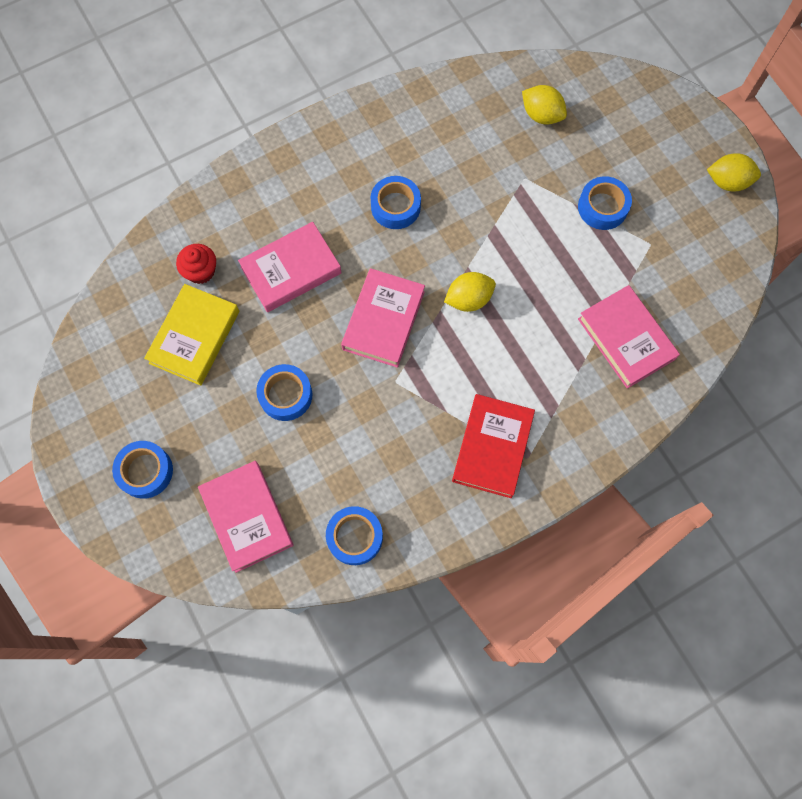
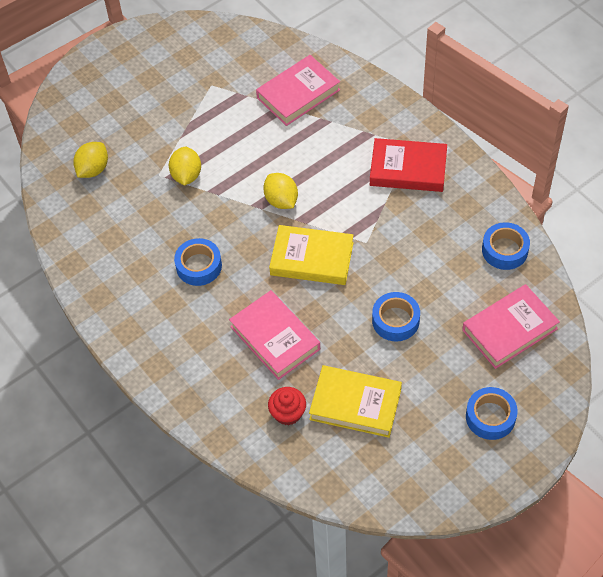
camera: 95 degrees left, 15 degrees down
pink book [341,268,425,368] -> yellow book [269,225,354,285]
blue tape [578,176,632,230] -> none
yellow lemon [707,153,761,192] -> yellow lemon moved to [169,147,201,186]

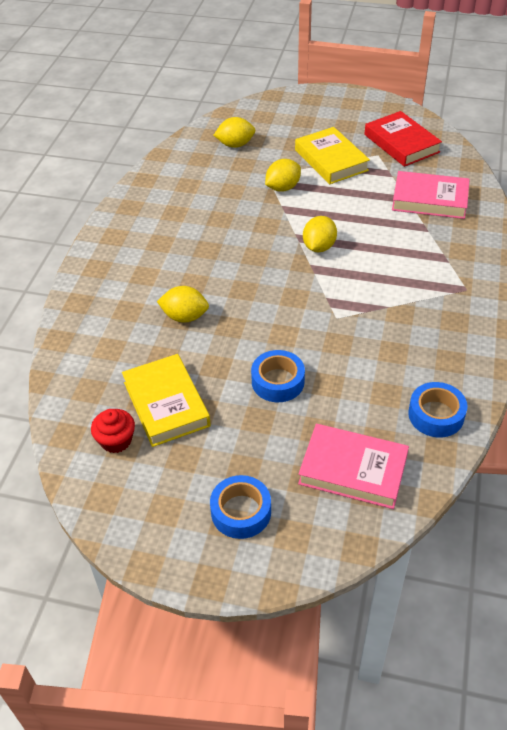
camera: 50 degrees right, 10 degrees down
blue tape [174,238,222,286] -> none
pink book [229,290,320,380] -> yellow lemon [157,286,209,323]
red cupcake [268,387,306,425] -> red cupcake moved to [91,409,135,453]
yellow book [269,225,354,285] -> yellow book moved to [295,127,370,184]
red book [370,138,447,192] -> red book moved to [365,111,442,167]

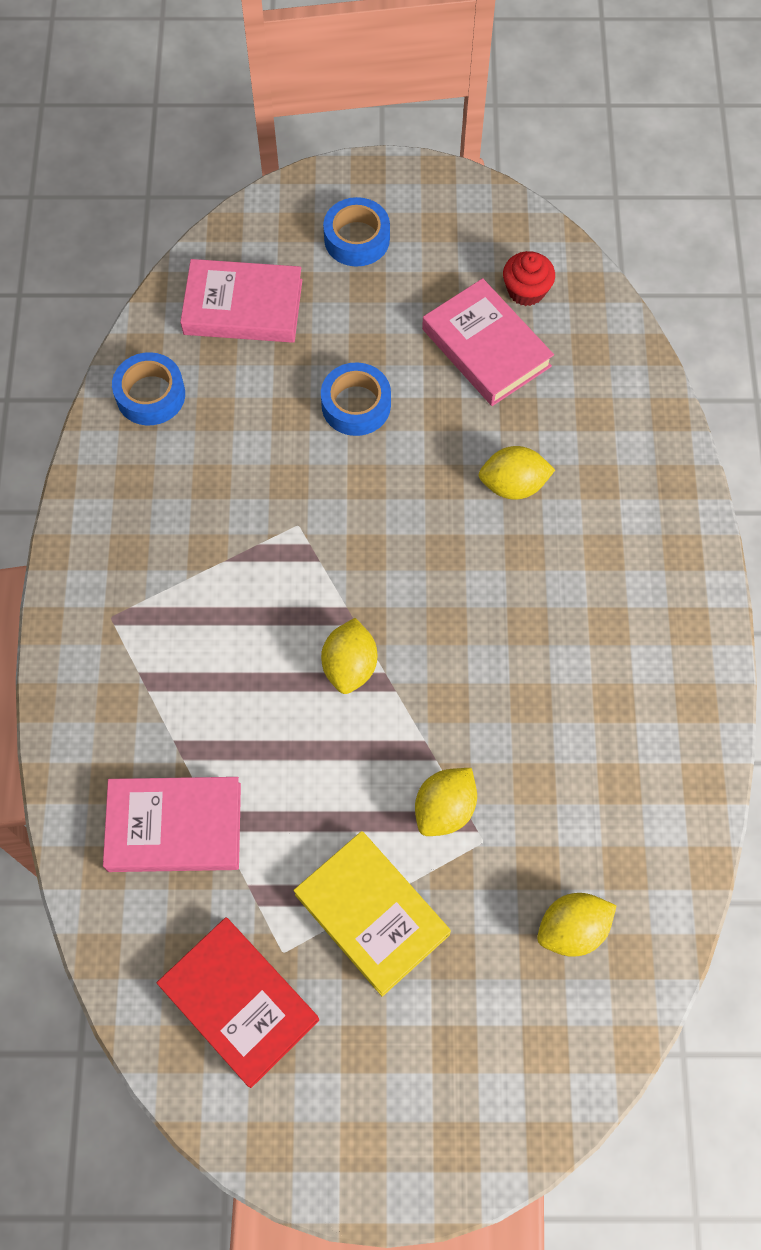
camera: 165 degrees right, 20 degrees up
yellow book [122,354,211,447] -> pink book [422,278,554,406]

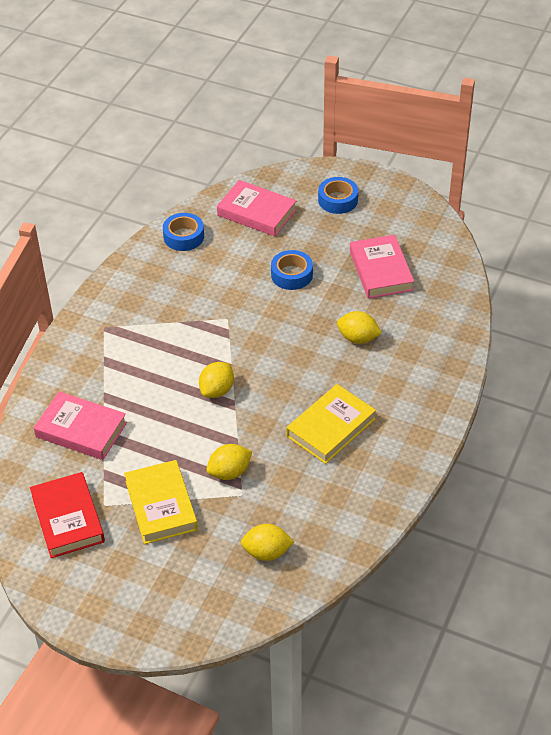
camera: 25 degrees right, 20 degrees down
red cupcake [503,251,555,306] -> none
none -> yellow book [286,384,376,464]

